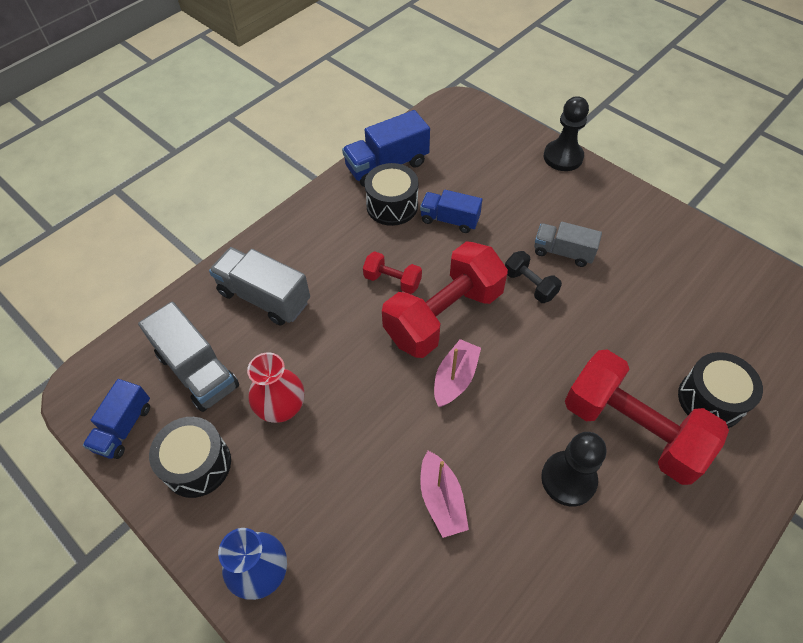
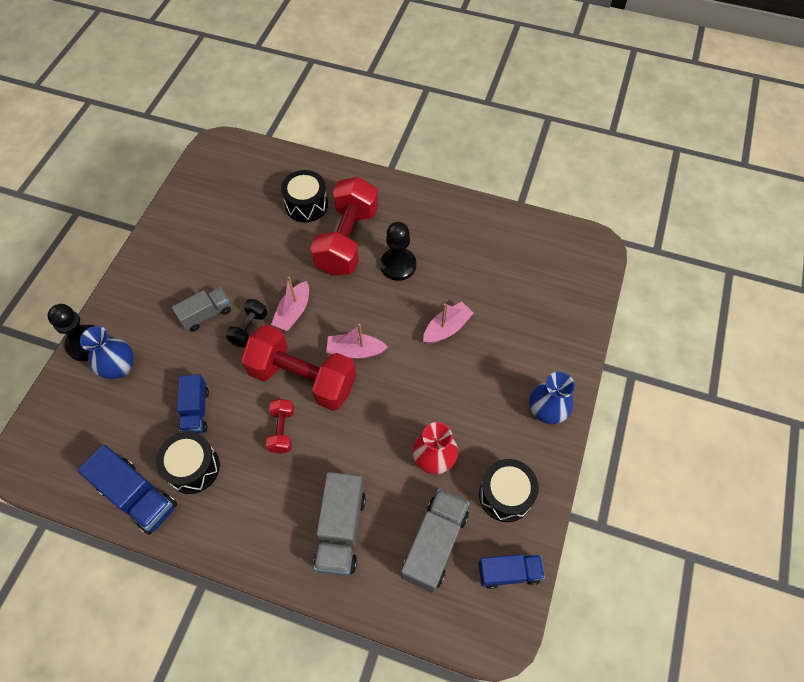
camera: 115 degrees left, 5 degrees up
grey truck [534,222,602,267] -> grey truck turned 120 degrees counterclockwise [172,287,231,331]
none -> blue vase [80,326,134,379]
none -> pink boat [271,277,309,331]

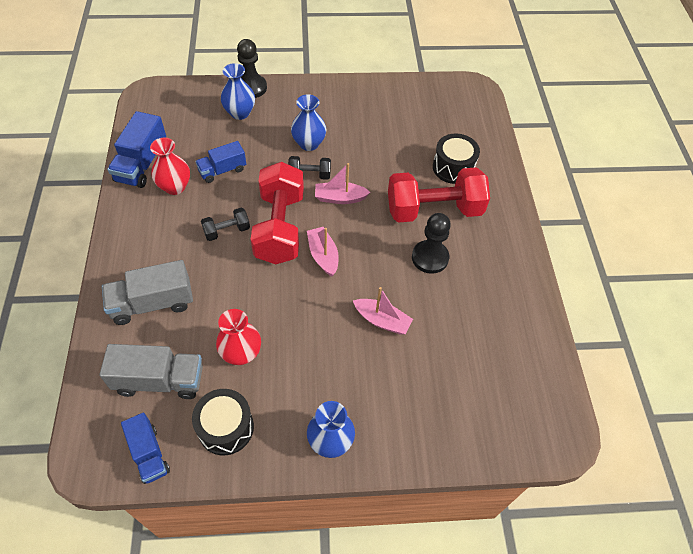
camera: 65 degrees right, 5 degrees down
black drum [156,432,220,494] -> red vase [150,138,190,195]
grey truck [172,287,231,331] -> blue vase [291,94,326,151]
red dumbbell [266,399,294,454] -> black dumbbell [201,208,250,241]

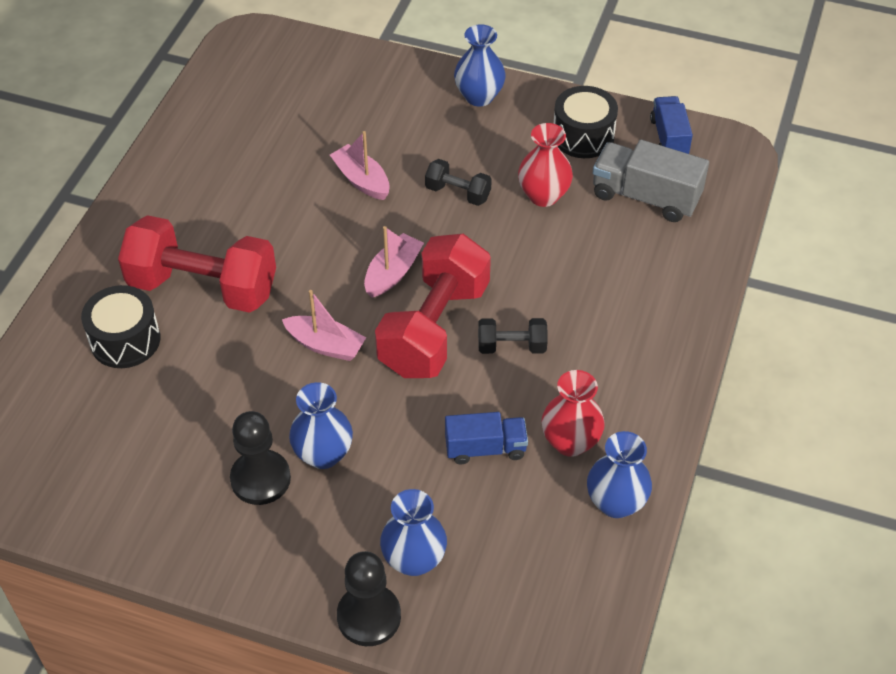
camera: 155 degrees left, 5 degrees down
grey truck [102,260,193,325] -> none
blue truck [107,111,166,188] -> blue vase [587,431,652,518]
black dumbbell [288,156,331,180] -> black dumbbell moved to [425,159,492,206]
pink boat [307,227,339,276] -> pink boat turned 150 degrees counterclockwise [364,226,424,298]
black pawn [412,213,451,274] -> black pawn moved to [230,411,291,505]

